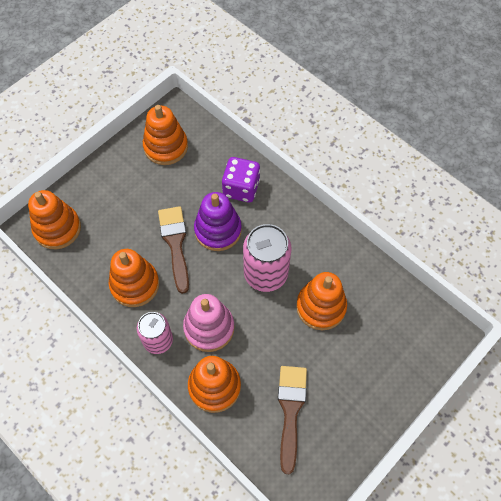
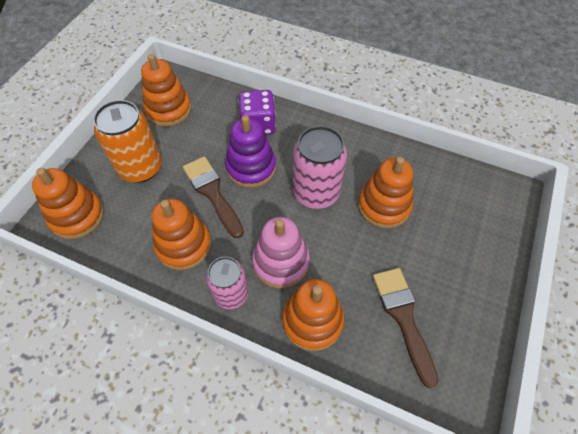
camera: 20 degrees left, 5 degrees down
none -> orange can [93,100,162,183]

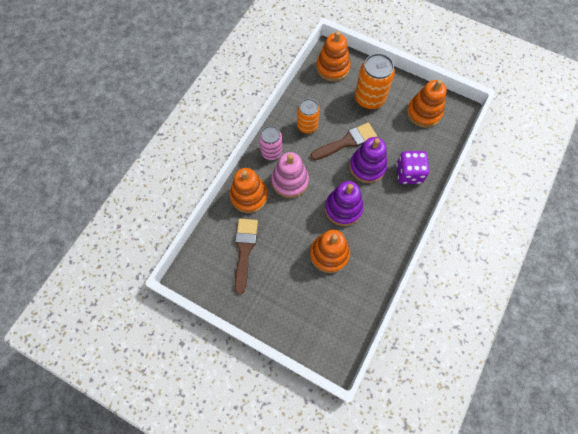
camera: 95 degrees right, 10 degrees up
orange stacking toy [152,199,211,270] -> orange can [297,99,320,133]
pink can [293,126,347,209] -> purple stacking toy [325,181,364,226]
brown brush [373,268,438,388] -> brown brush turned 75 degrees counterclockwise [235,219,258,295]

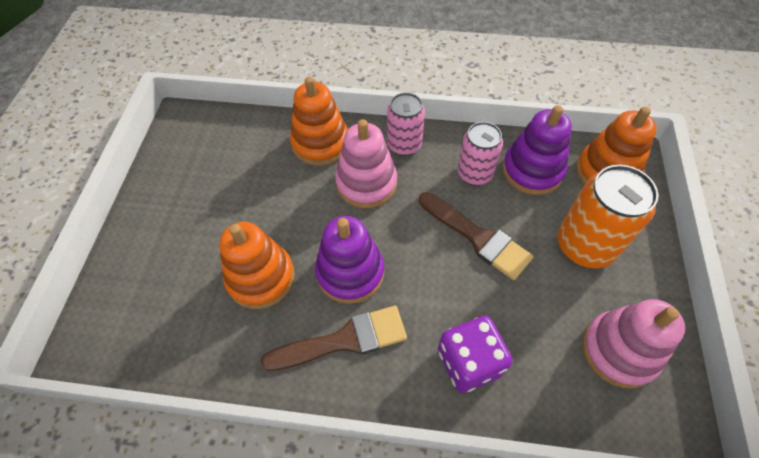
camera: 70 degrees right, 10 degrees down
brown brush [235,219,258,295] -> brown brush moved to [261,306,407,371]
orange can [297,99,320,133] -> pink can [458,122,503,185]
purple stacking toy [350,137,387,183] -> purple stacking toy moved to [502,105,572,195]
orange stacking toy [407,80,447,128] -> pink stacking toy [582,299,685,388]

